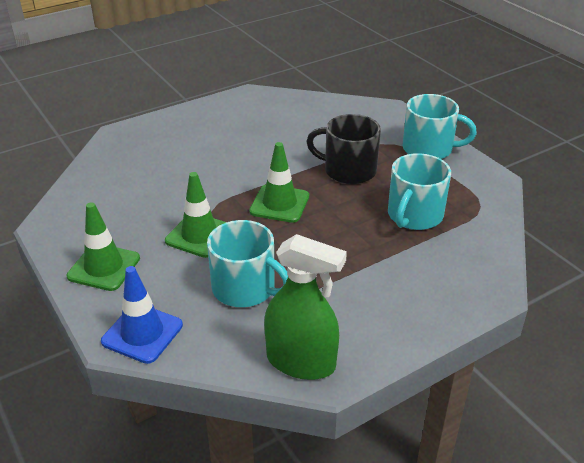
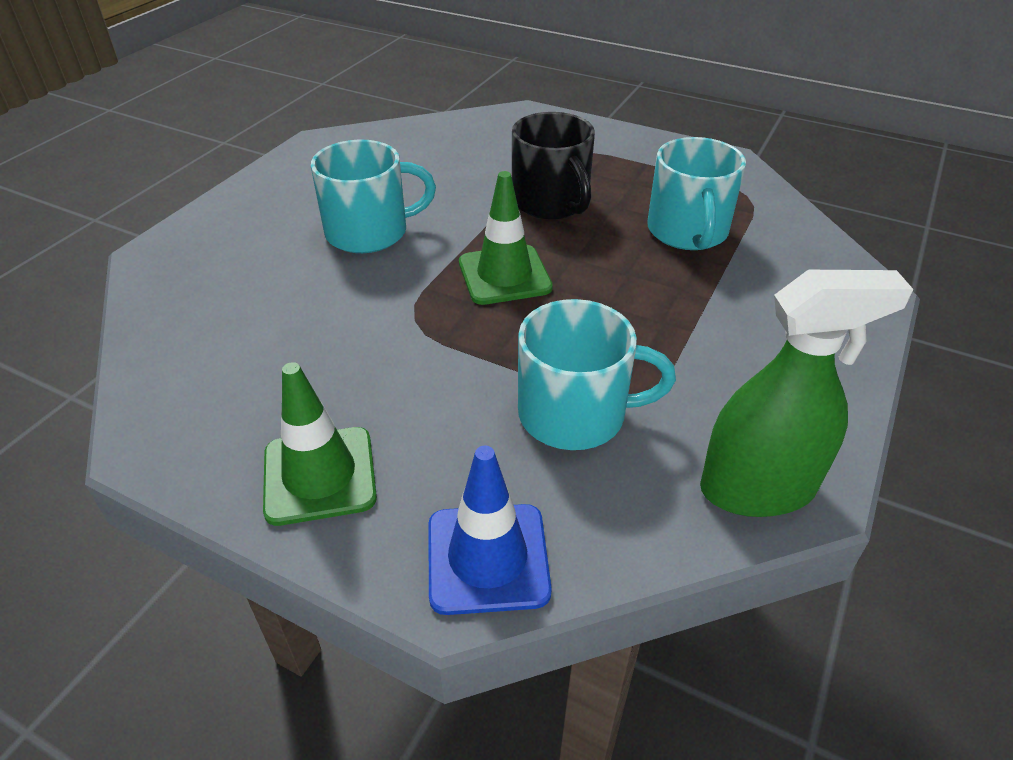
camera: 30 degrees left, 5 degrees up
green traffic cone [165,172,226,258] -> none
black mug [306,114,381,184] -> black mug turned 105 degrees counterclockwise [512,112,595,219]
turquoise mug [403,94,477,159] -> turquoise mug moved to [311,139,436,253]

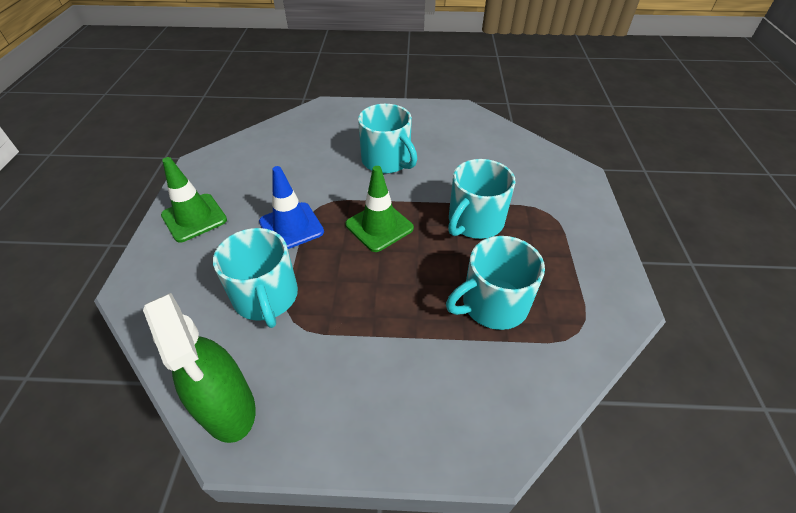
camera: 65 degrees right, 5 degrees up
blue traffic cone [428,446,552,615] -> blue traffic cone moved to [259,166,324,249]
black mug [512,112,595,219] -> turquoise mug [448,159,516,239]

